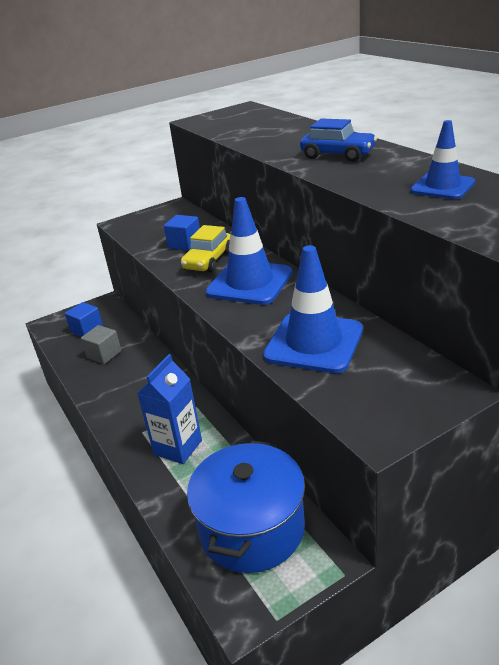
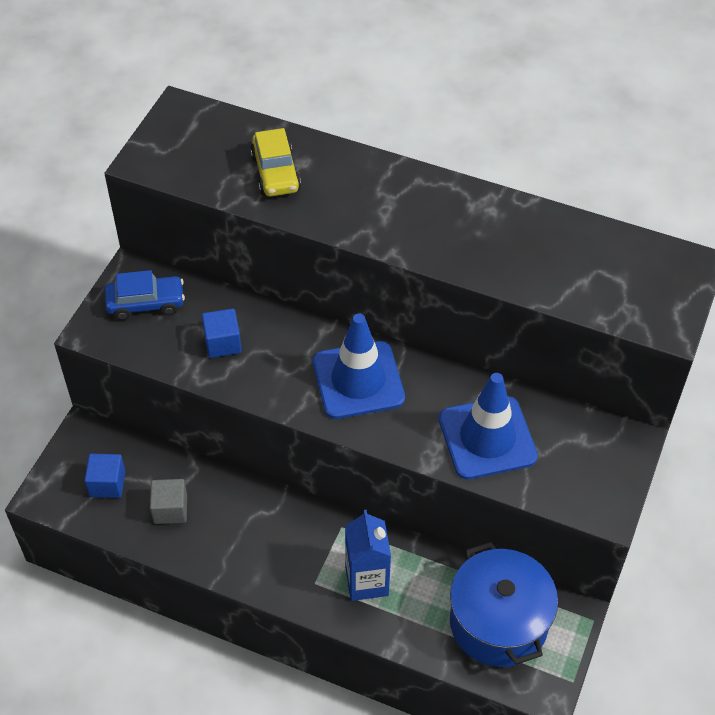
camera: 40 degrees left, 20 degrees up
yellow car [181,225,230,273] -> yellow car moved to [250,128,301,197]
blue car [300,118,377,162] -> blue car moved to [105,270,185,320]
blue traffic cone [410,120,475,199] -> none

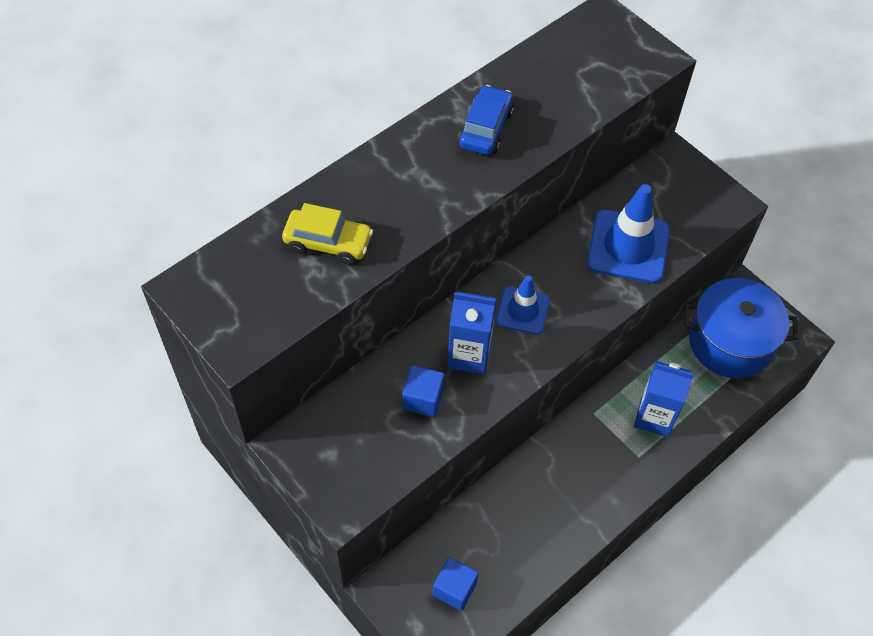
camera: 65 degrees left, 5 degrees up
blue car [105,270,185,320] -> blue car moved to [458,85,514,155]
grey cube [150,479,187,524] -> none
blue traffic cone [313,314,405,419] -> blue traffic cone [496,275,550,335], size x0.61
none -> blue carton [447,291,497,374]

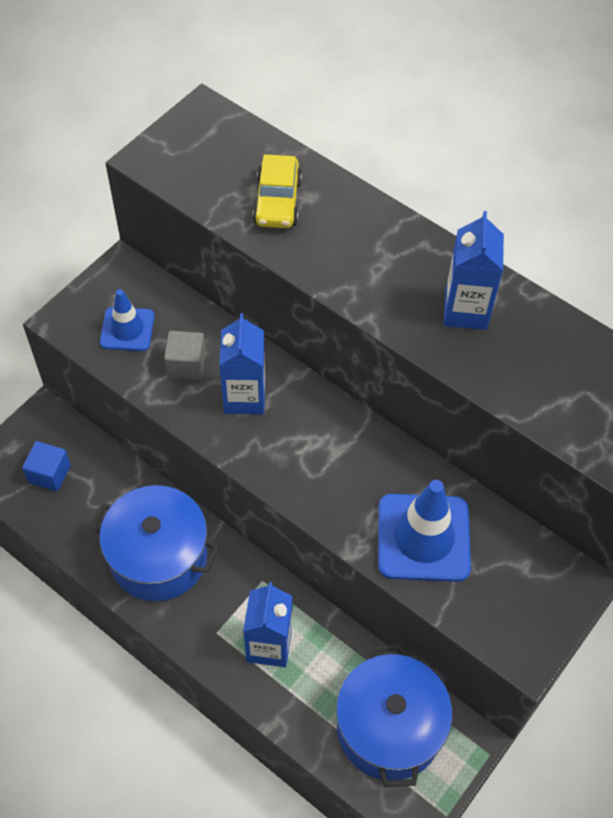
camera: 80 degrees right, 0 degrees up
blue cube [402,365,445,417] -> grey cube [164,331,206,380]
blue car [458,85,514,155] -> blue carton [444,211,504,330]
blue traffic cone [496,275,550,335] -> blue traffic cone moved to [100,289,155,351]
none -> blue pot [90,485,220,601]

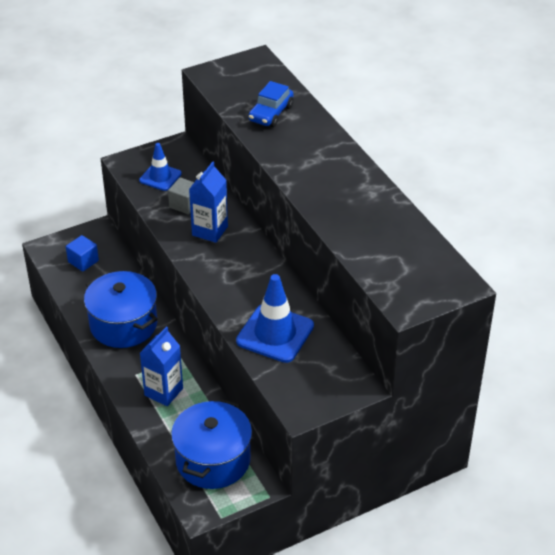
camera: 25 degrees right, 15 degrees down
yellow car [253,154,302,228] -> blue car [248,81,294,127]
blue carton [444,211,504,330] -> none

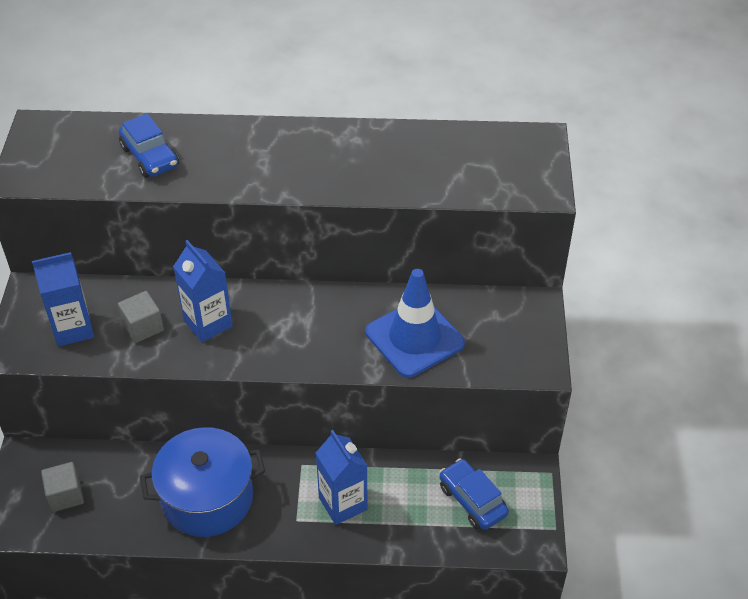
camera: 60 degrees left, 5 degrees up
blue cube [66,235,99,272] -> grey cube [41,462,84,512]
blue traffic cone [139,143,182,191] -> blue carton [32,252,94,346]
blue pot [171,399,252,489] -> blue car [439,458,509,530]

